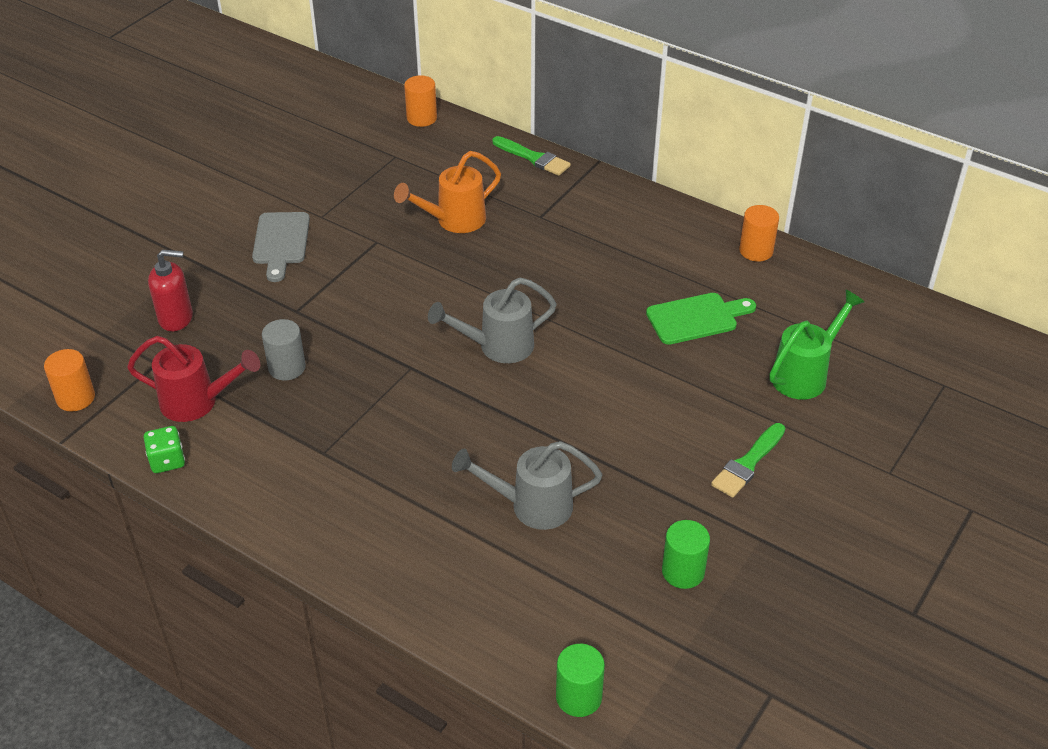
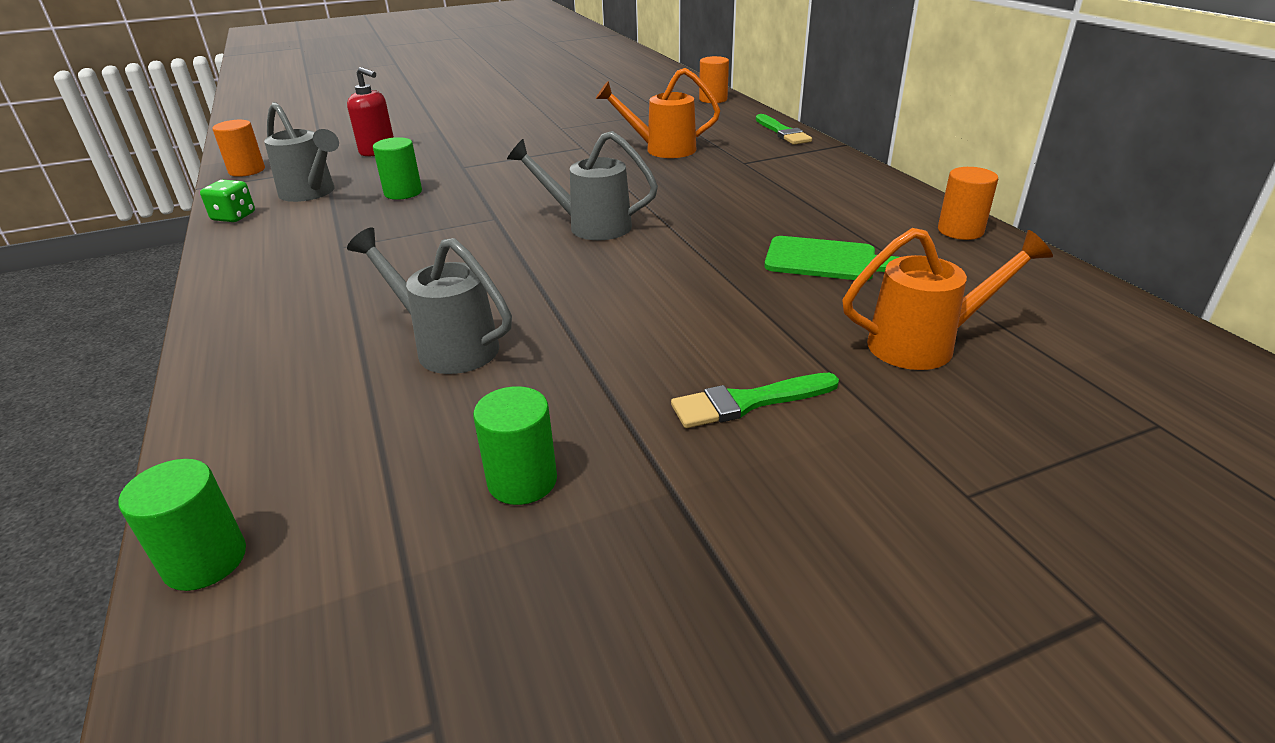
camera: 35 degrees right, 10 degrees down
red watering can [127,336,260,422] -> grey watering can [264,102,339,202]
grey cutting board [252,212,310,282] -> none
grey cylinder [262,319,306,380] -> green cylinder [373,137,422,200]
green watering can [769,290,865,400] -> orange watering can [842,228,1053,370]

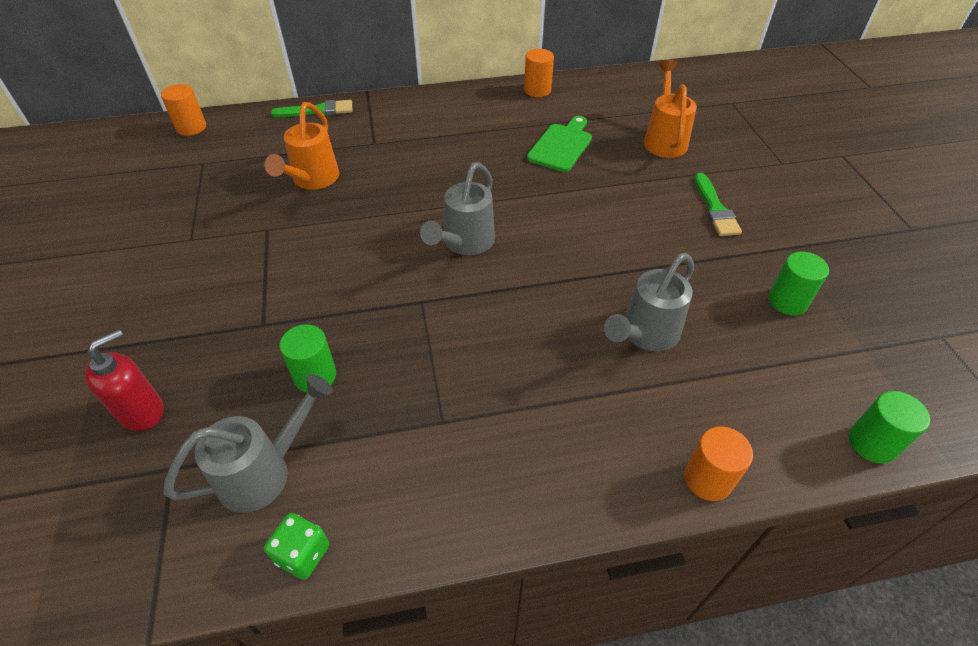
camera: 80 degrees left, 15 degrees up
orange cylinder [212,120,265,177] -> orange cylinder moved to [684,426,753,501]

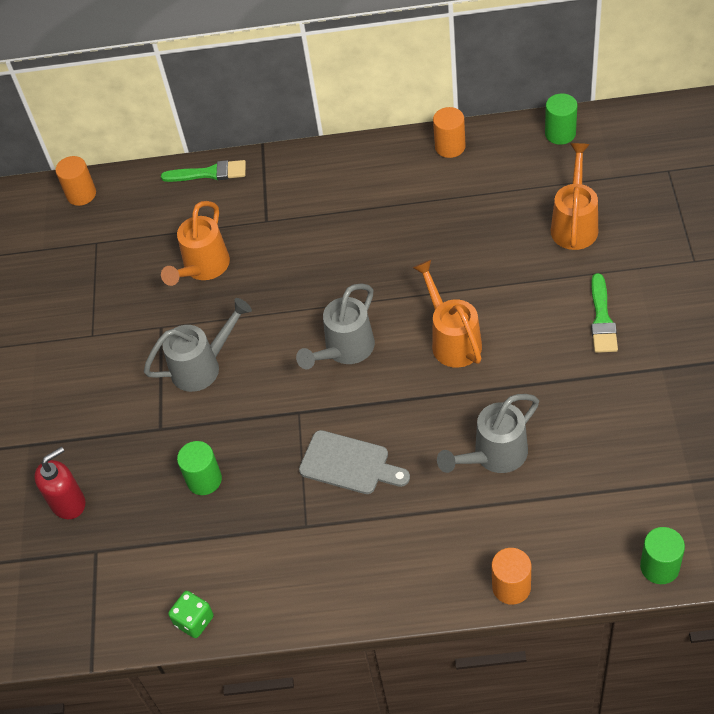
camera: 15 degrees right, 5 degrees up
grey watering can [163,374,333,513] -> grey watering can moved to [144,298,252,392]
green cutting board [527,116,592,172] -> none
green cylinder [768,251,829,315] -> green cylinder moved to [545,93,578,145]
none -> grey cutting board [299,430,410,494]
none -> orange watering can [413,260,482,368]

